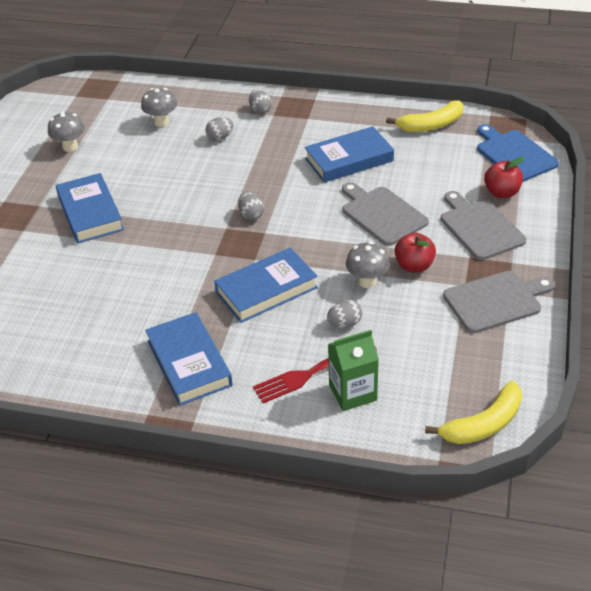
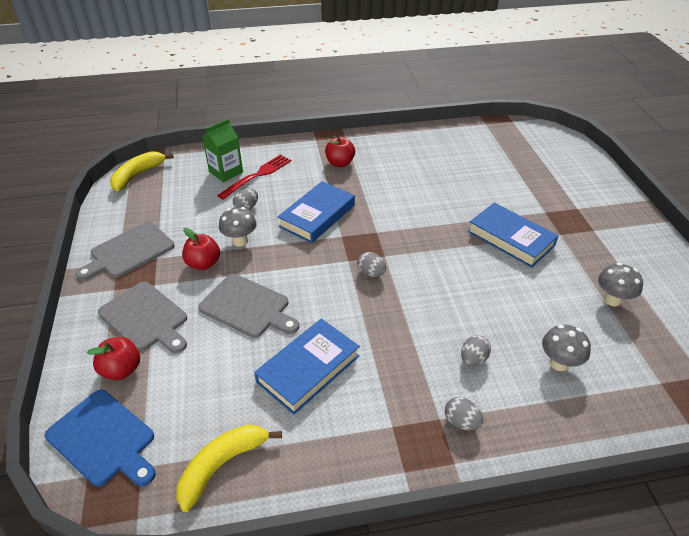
camera: 155 degrees right, 0 degrees up
blue book [145,312,233,406] -> red apple [325,137,355,167]

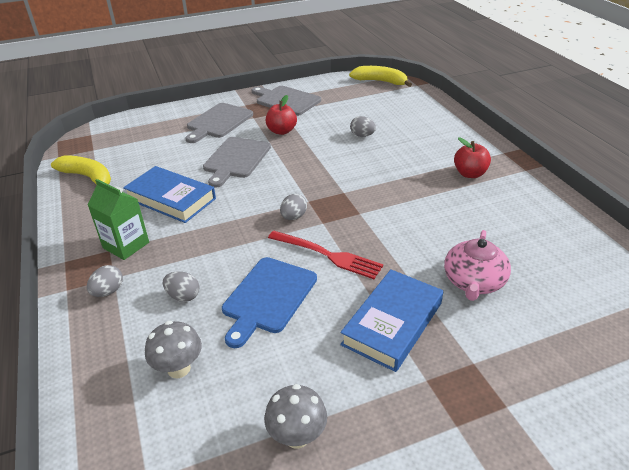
camera: 80 degrees right, 5 degrees down
blue cutting board [45,390,156,487] -> blue cutting board moved to [222,257,317,348]
red apple [87,337,140,380] -> none
green carton [202,119,243,182] -> green carton moved to [88,179,149,260]
red fork [217,154,291,200] -> red fork moved to [268,231,383,279]
grey mushroom [219,207,257,247] -> none
blue book [278,181,355,243] -> none
none -> pink teapot [444,230,511,301]

